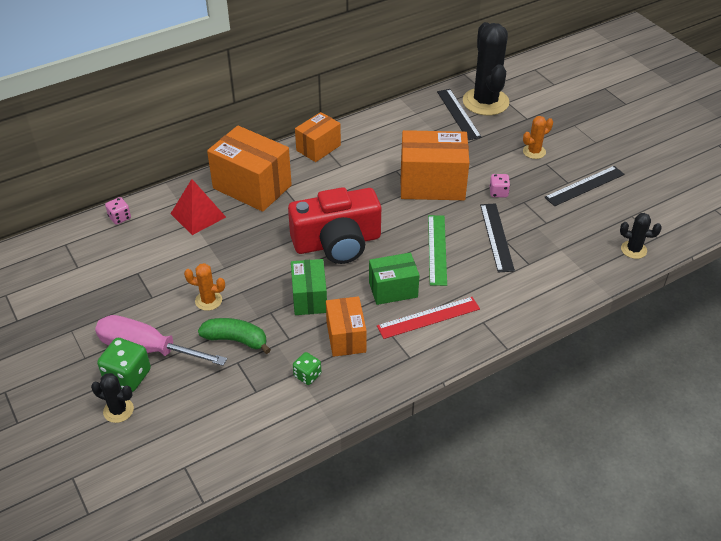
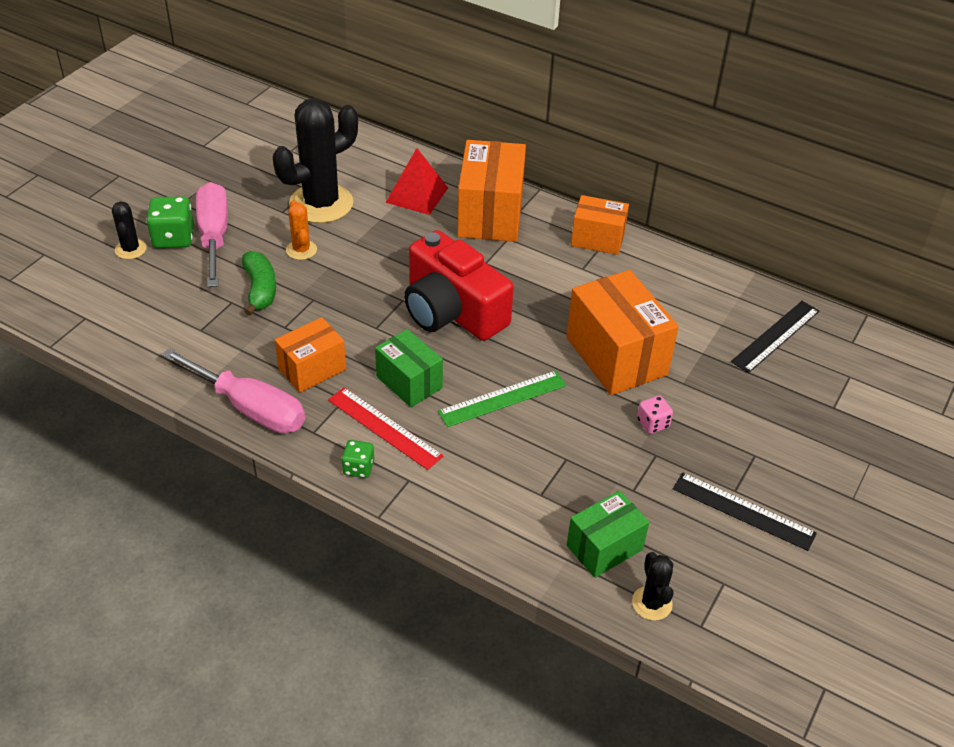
camera: 60 degrees right, 0 degrees up
pink dice [105,197,131,225] -> none
green box [291,259,327,315] -> green box moved to [567,490,649,578]
green dice [293,352,321,385] -> green dice moved to [342,440,374,478]
black cactus [463,22,509,116] -> black cactus moved to [273,98,358,223]
black ruler [480,203,515,273] -> none
orange cactus [523,116,553,159] -> none
none -> pink screwdriver [162,348,305,434]

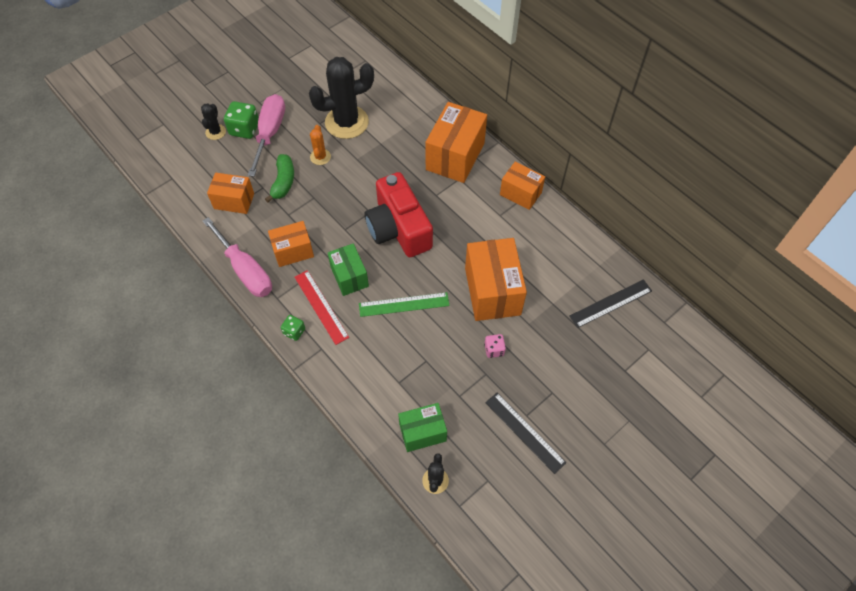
camera: 20 degrees right, 15 degrees up
red pyramid [386,148,448,215] -> none
none -> orange box [207,172,254,214]

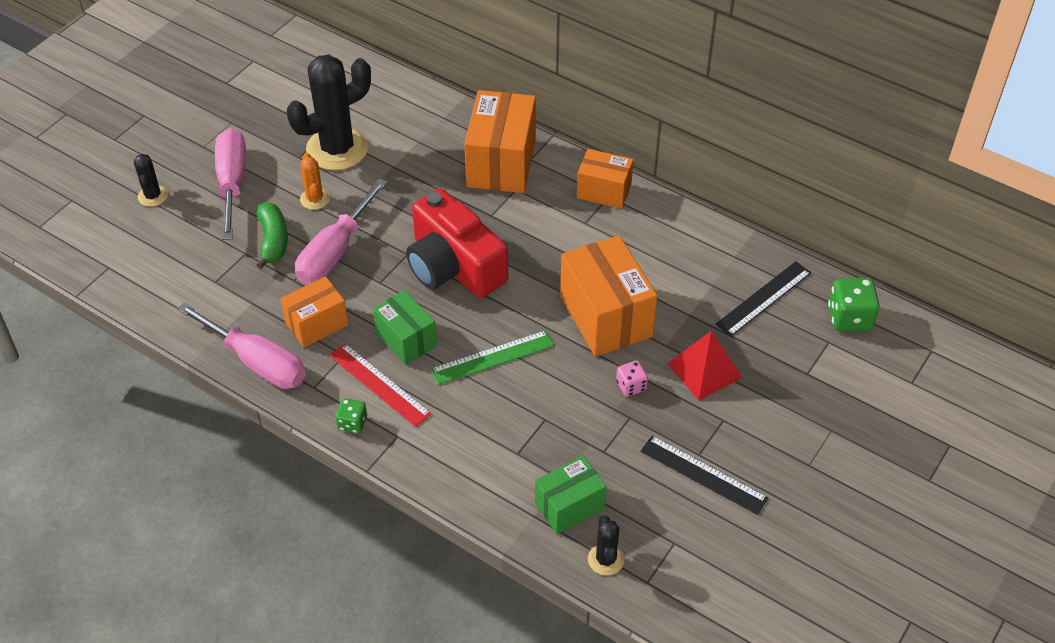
camera: 15 degrees left, 10 degrees down
orange box [207,172,254,214] -> none
green dice [224,101,259,139] -> green dice moved to [828,278,880,331]
none -> pink screwdriver [295,178,387,284]
none -> red pyramid [667,331,742,401]

